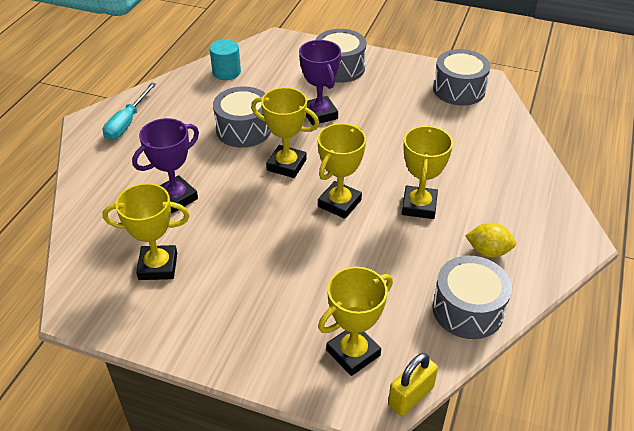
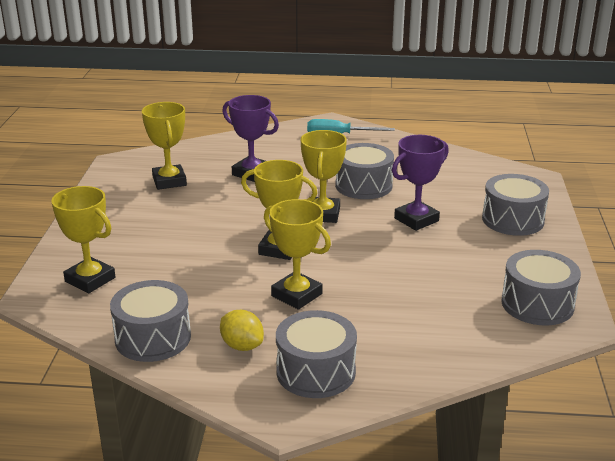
camera: 75 degrees right, 15 degrees down
turquoise cylinder [210,39,241,80] -> none
yellow padlock [388,353,438,416] -> none
yellow trophy [402,125,453,219] -> yellow trophy turned 45 degrees clockwise [264,199,331,310]
yellow lemon [465,223,516,257] -> yellow lemon turned 45 degrees counterclockwise [220,310,264,351]
none -> grey drum [276,310,357,398]

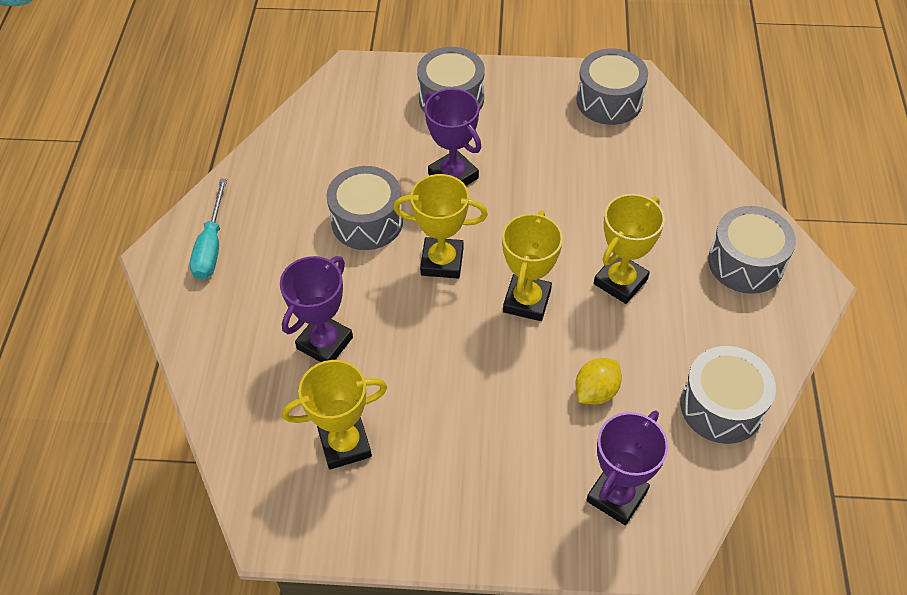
camera: 90 degrees left, 25 degrees up
yellow trophy [51,186,115,293] -> purple trophy [586,411,668,525]
yellow lemon [220,310,264,351] -> yellow lemon moved to [575,358,622,405]

